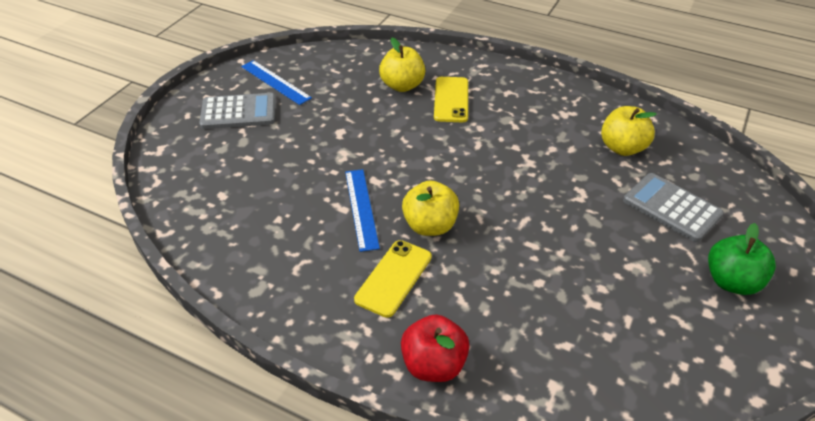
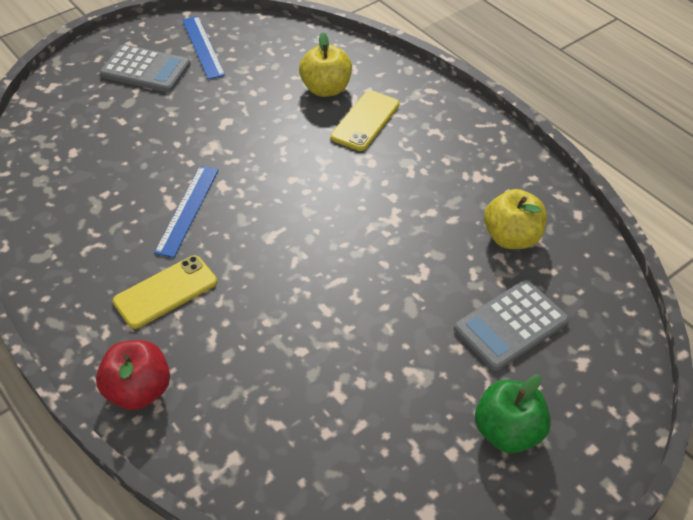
camera: 25 degrees right, 5 degrees up
yellow apple [402,180,459,236] -> none
grey calculator [623,173,724,242] -> grey calculator turned 105 degrees counterclockwise [454,280,569,371]

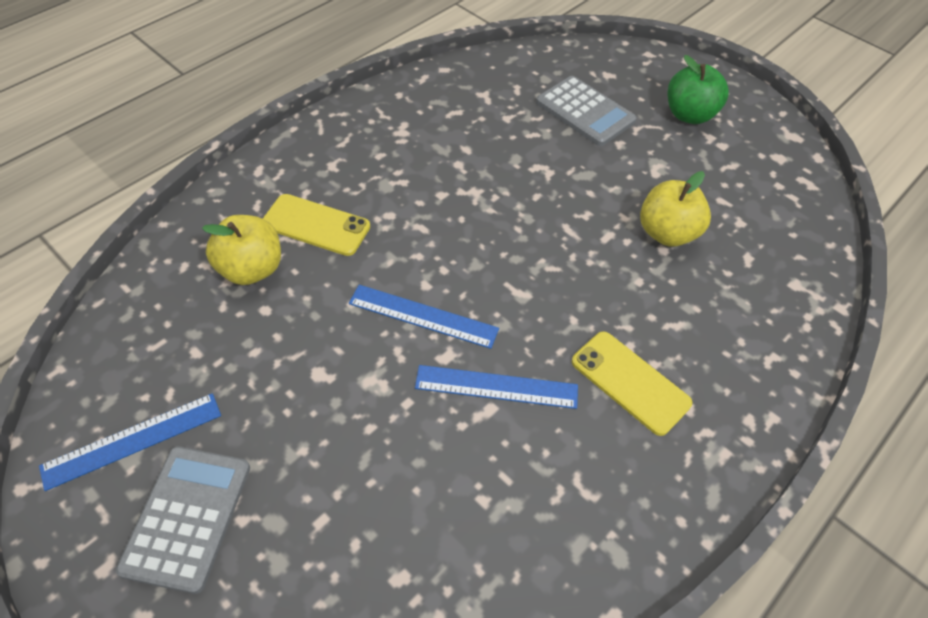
camera: 100 degrees left, 5 degrees up
red apple [96,340,170,410] -> none
yellow apple [484,189,547,249] -> yellow apple moved to [640,171,711,247]
none -> blue ruler [349,285,499,349]

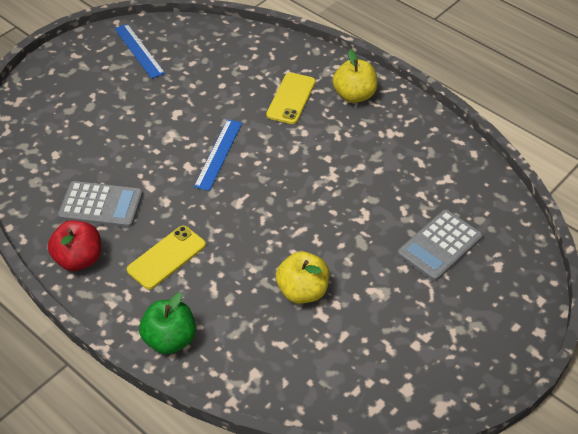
camera: 90 degrees right, 5 degrees down
grey calculator [116,446,250,594] -> grey calculator moved to [58,181,143,228]
yellow apple [202,215,281,285] -> yellow apple moved to [333,49,377,103]
blue ruler [415,365,578,409] -> none
green apple [667,55,729,124] -> green apple moved to [139,292,196,354]
none -> red apple [48,220,101,271]

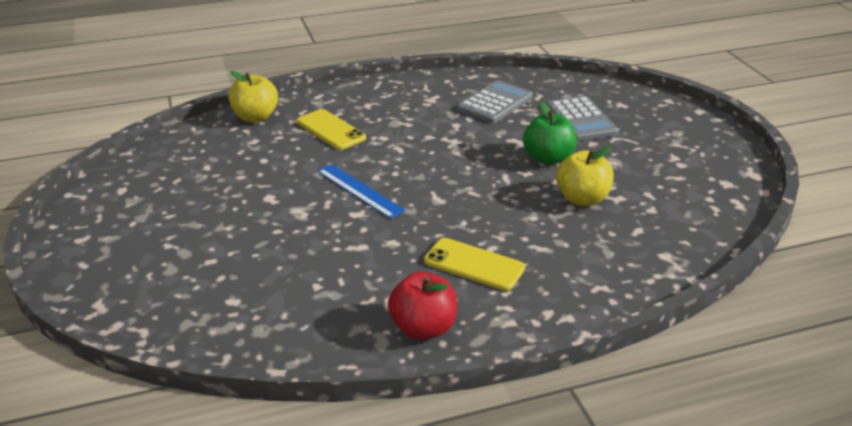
camera: 60 degrees left, 15 degrees down
grey calculator [58,181,143,228] -> grey calculator moved to [457,80,533,123]
blue ruler [114,24,165,79] -> none
yellow phone [127,226,206,289] -> yellow phone turned 45 degrees counterclockwise [424,238,525,291]
green apple [139,292,196,354] -> green apple moved to [523,102,577,165]
yellow apple [333,49,377,103] -> yellow apple moved to [228,71,278,122]

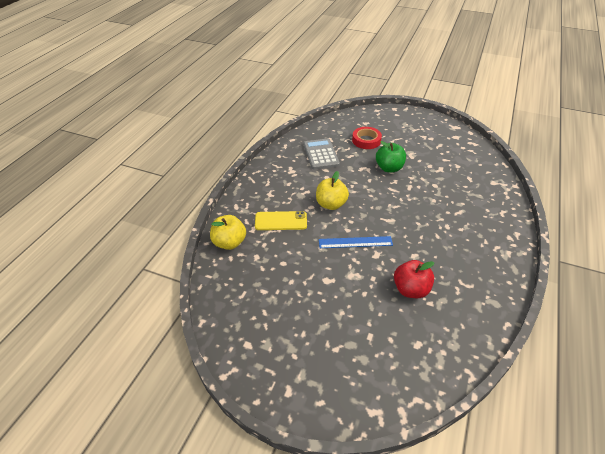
camera: 50 degrees left, 10 degrees up
red apple [388,272,457,340] -> red apple moved to [394,260,435,298]
yellow phone [424,238,525,291] -> none
grey calculator [546,96,619,141] -> red tape [352,127,382,149]
yellow apple [556,147,614,206] -> yellow apple moved to [316,171,349,210]

